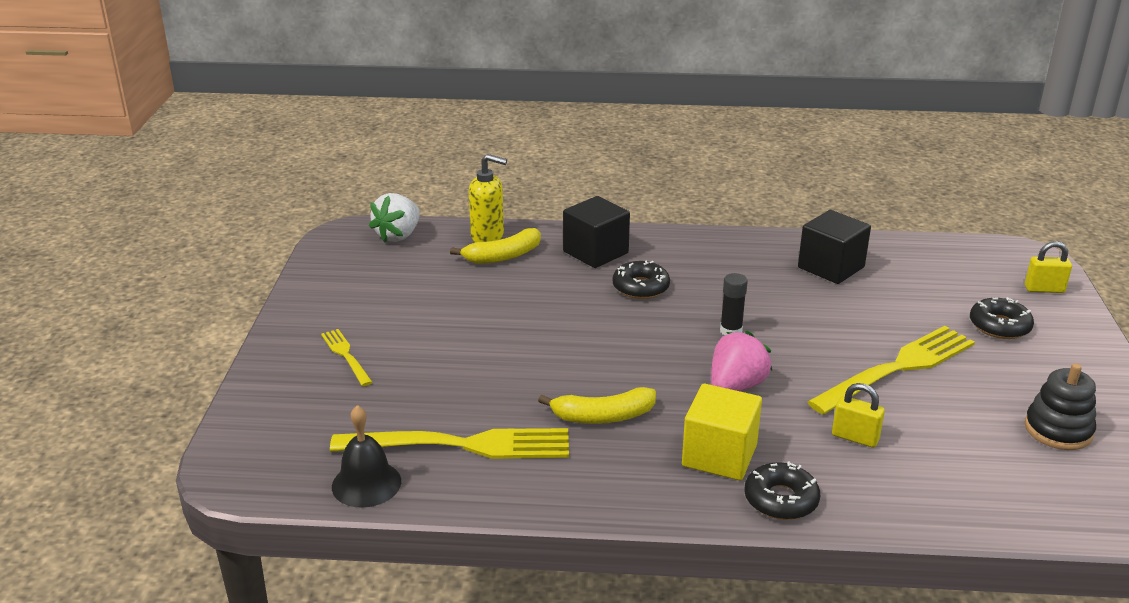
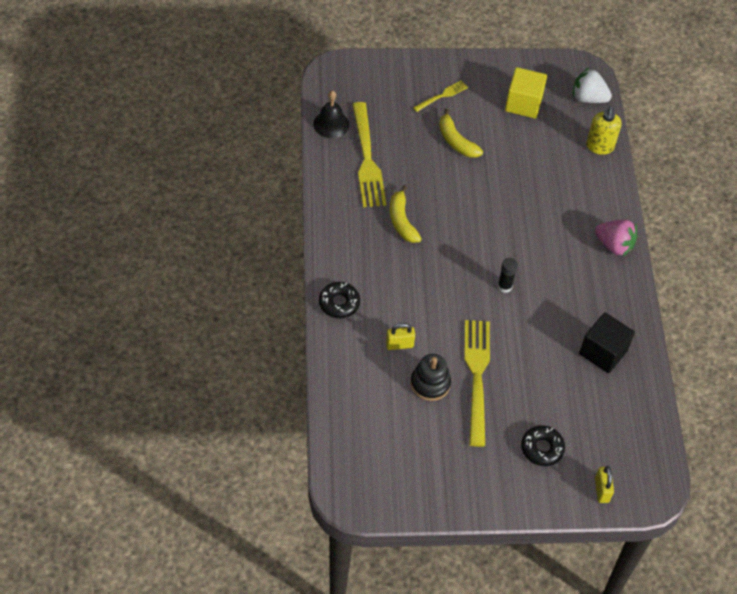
camera: 80 degrees right, 25 degrees up
yellow banana [450,228,541,264] -> yellow banana moved to [439,108,483,158]
black cube [563,196,630,268] -> none
black donut [613,261,670,299] -> none
yellow cube [682,384,762,480] -> yellow cube moved to [505,67,547,119]
pink strawberry [711,331,772,391] -> pink strawberry moved to [595,220,637,257]
yellow fork [807,326,975,415] -> yellow fork turned 135 degrees counterclockwise [464,320,490,447]
yellow padlock [832,383,885,448] -> yellow padlock turned 60 degrees clockwise [386,323,415,350]
black stacking toy [1025,363,1096,450] -> black stacking toy moved to [410,354,451,401]

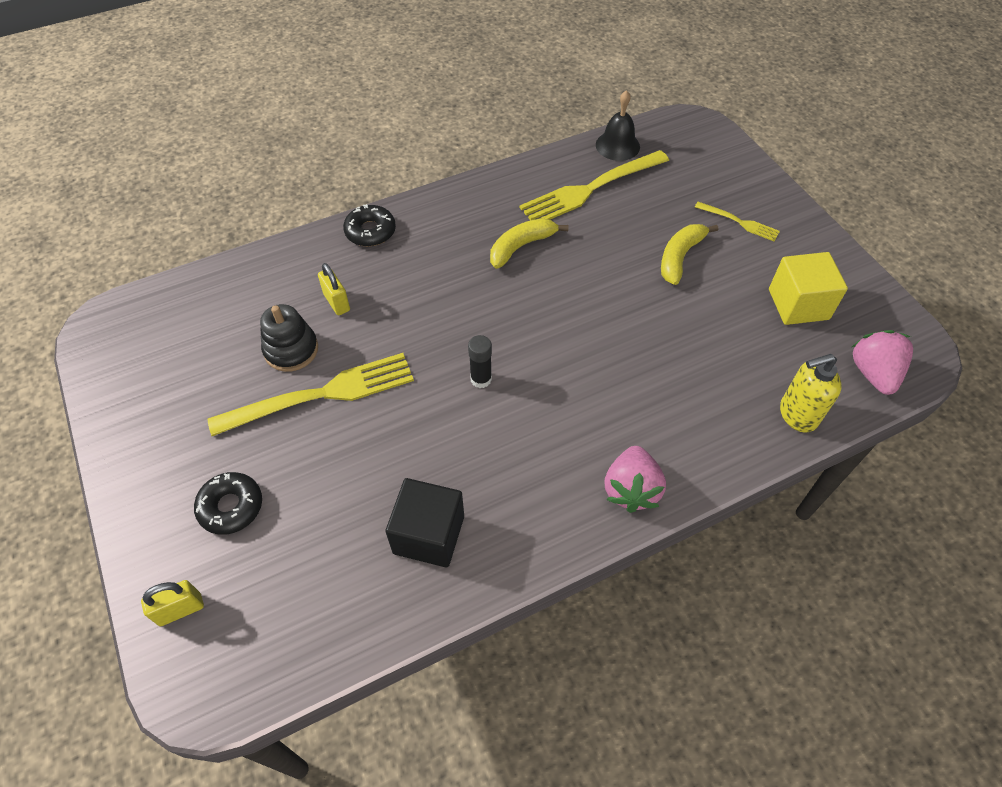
camera: 70 degrees right, 0 degrees up
white strawberry [573,68,612,103] -> pink strawberry [852,330,913,395]

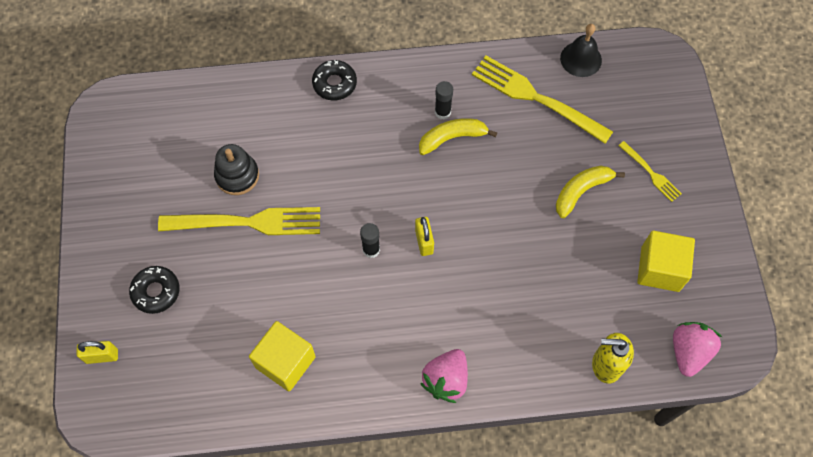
camera: 20 degrees right, 10 degrees up
yellow padlock [318,263,350,315] -> yellow padlock moved to [415,217,434,256]
black cube [385,478,464,568] -> yellow cube [249,321,316,391]
yellow fork [519,150,669,220] -> yellow fork turned 45 degrees clockwise [472,56,613,144]
none -> black glue stick [435,81,453,119]

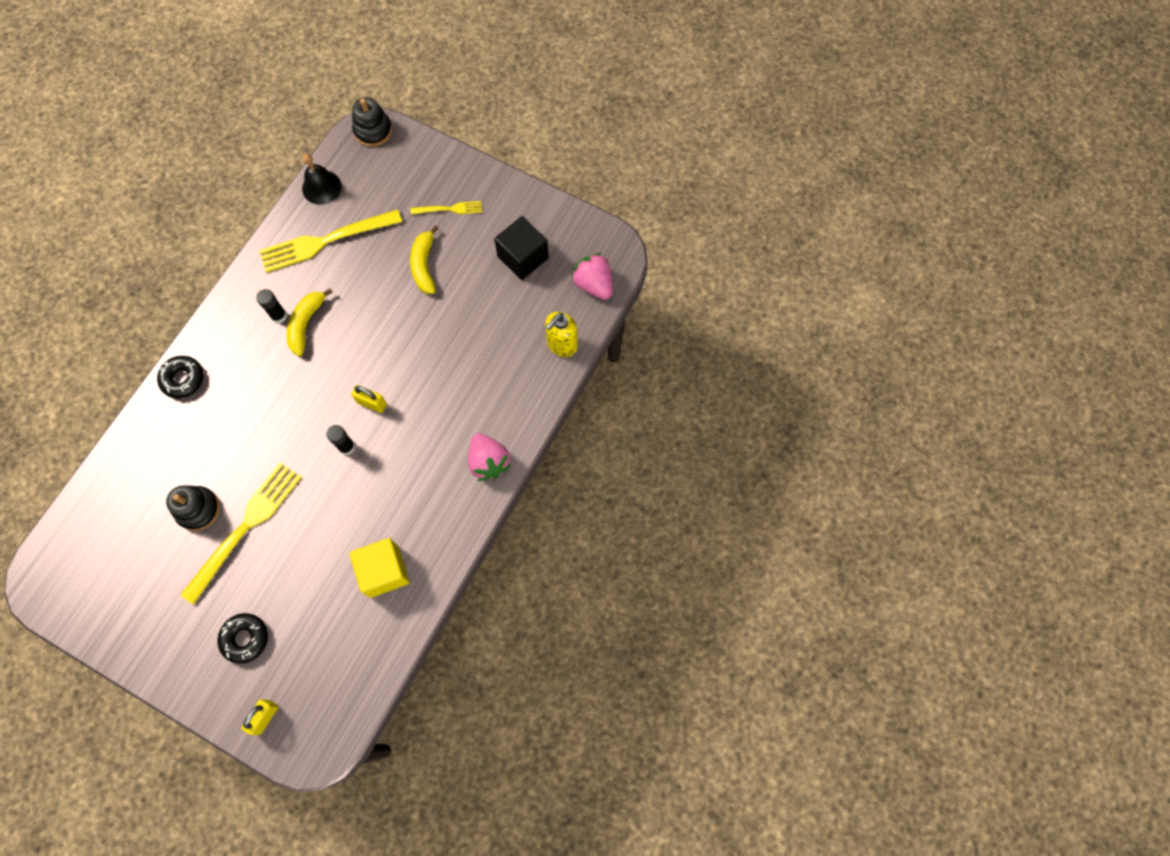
camera: 55 degrees left, 5 degrees up
yellow cube [637,231,695,292] -> black cube [494,216,549,280]
none -> black stacking toy [352,97,392,147]

